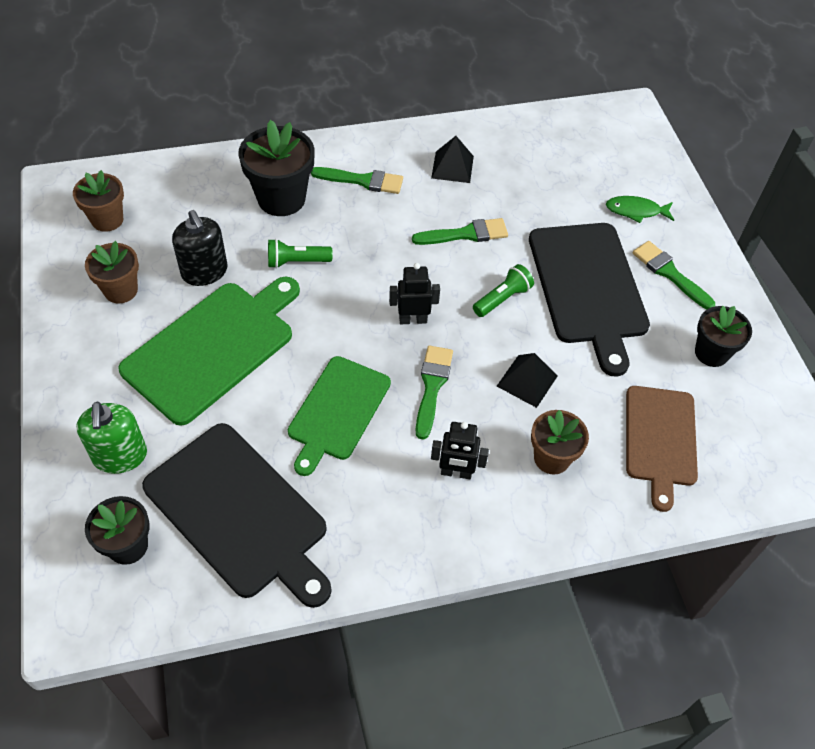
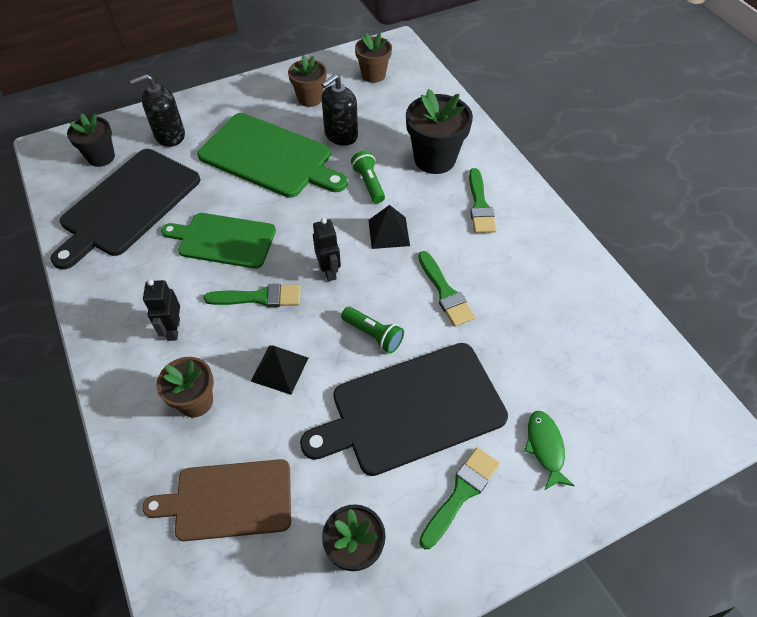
camera: 80 degrees right, 0 degrees up
green soap dispenser [76,402,147,474] -> black soap dispenser [130,74,185,147]
black pyramid [431,136,474,183] -> black pyramid moved to [368,205,410,249]

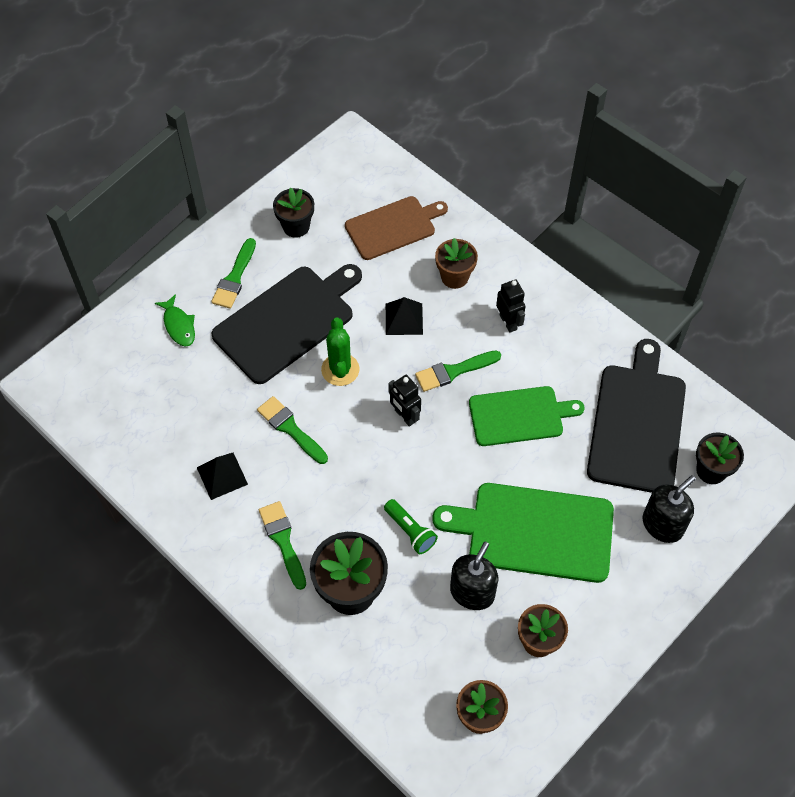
camera: 160 degrees right, 5 degrees up
green flashlight [341,307,404,353] -> green cactus [321,317,360,386]
black pyramid [368,205,410,249] -> black pyramid moved to [197,453,248,500]

